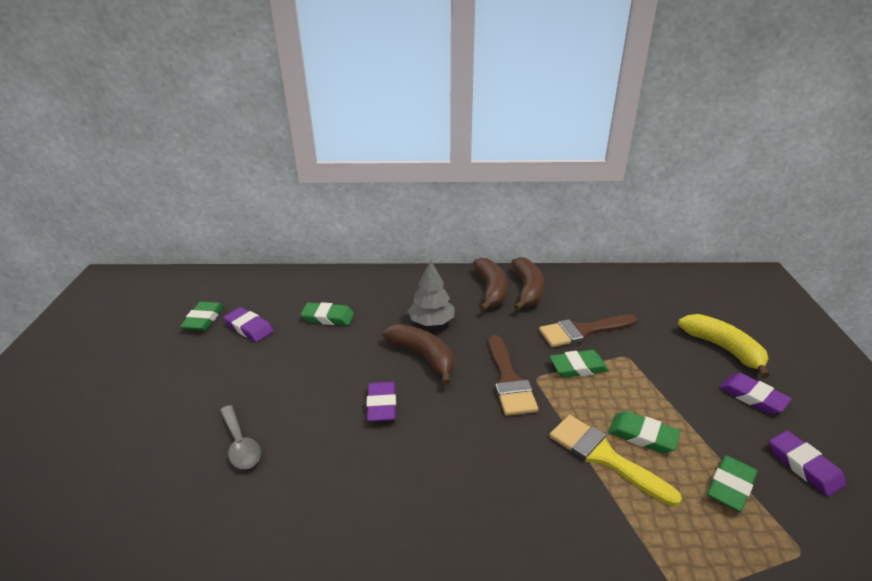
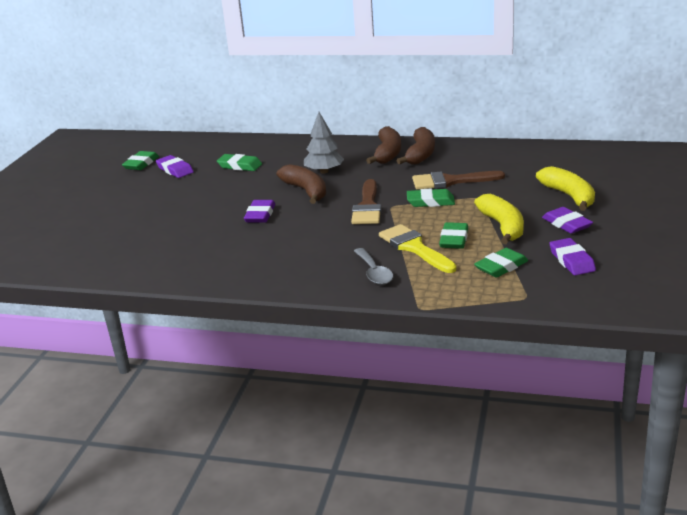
camera: 15 degrees right, 5 degrees down
grey spoon [220,405,261,469] -> grey spoon moved to [354,248,393,285]
green eraser [608,411,681,453] -> green eraser turned 60 degrees clockwise [439,222,468,249]
none -> yellow banana [474,194,524,244]

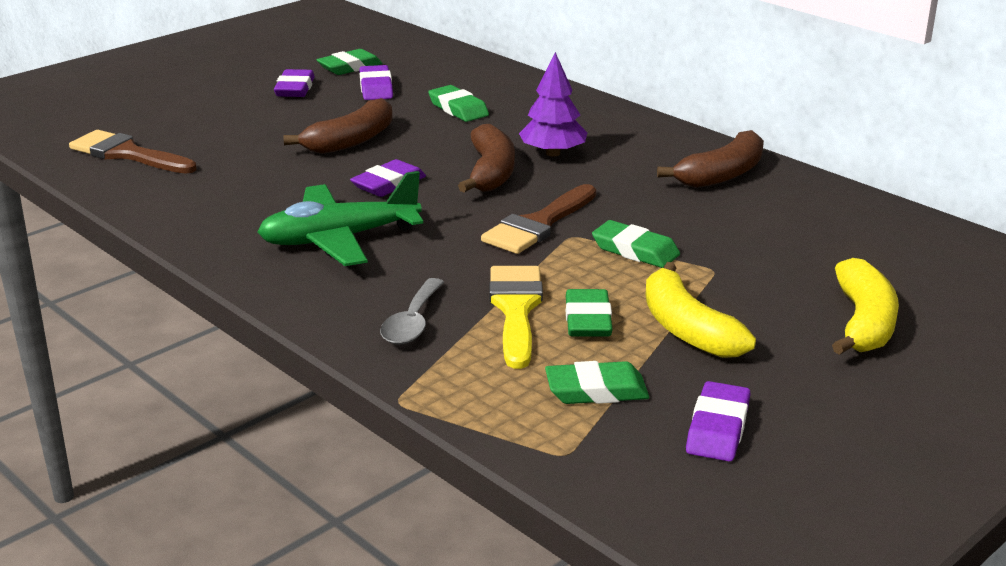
camera: 30 degrees right, 0 degrees up
grey tree [304,112,344,173] -> purple tree [519,52,587,157]
brown banana [366,126,401,164] -> brown banana moved to [283,98,393,154]
brown brush [412,171,505,190] -> brown brush moved to [69,130,197,174]
green eraser [439,222,468,249] -> green eraser turned 45 degrees counterclockwise [566,289,613,337]
yellow banana [474,194,524,244] -> yellow banana turned 135 degrees clockwise [645,262,756,358]
purple eraser [542,207,593,234] -> purple eraser moved to [274,69,315,97]
none -> green plane [257,171,423,266]

